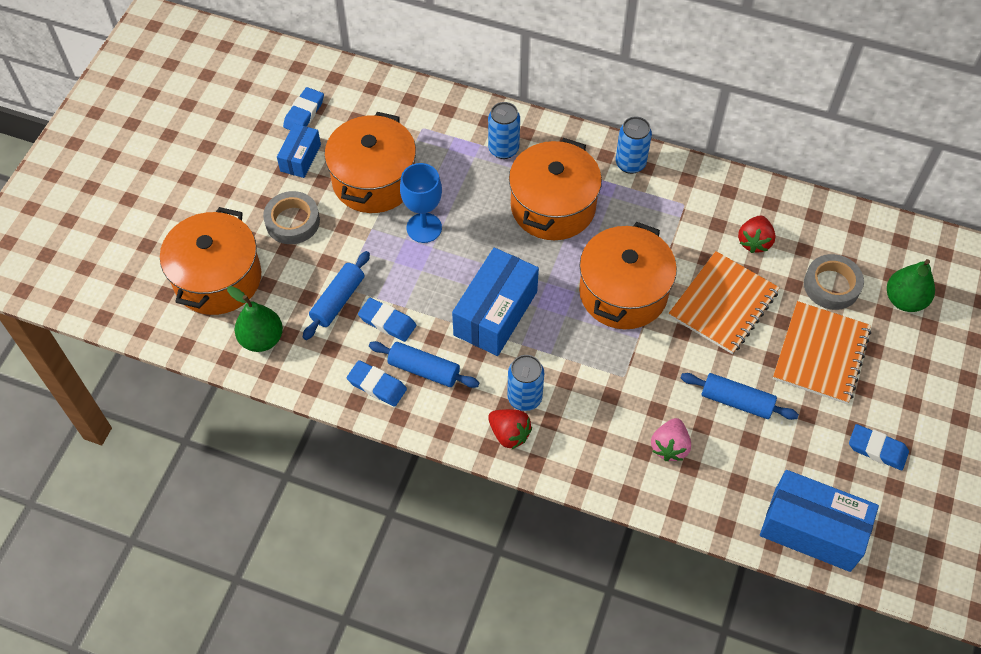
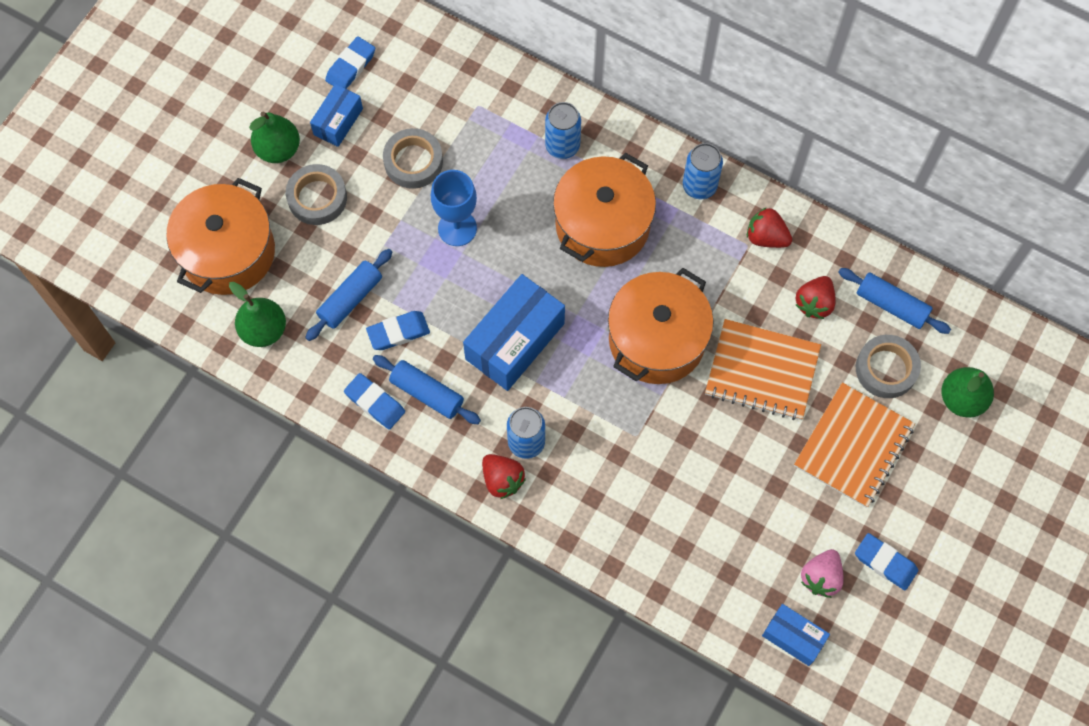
camera: 10 degrees right, 10 degrees up
orange pot [324,112,416,213] -> grey tape [383,128,443,189]
blue eraser [358,298,416,342] -> blue eraser turned 60 degrees counterclockwise [366,311,430,350]
pink strawberry [651,418,691,461] -> pink strawberry moved to [801,549,844,598]
orange notebook [669,251,780,354] -> orange notebook turned 60 degrees clockwise [705,319,821,420]
blue rolling pin [681,373,799,420] -> blue rolling pin moved to [839,268,951,334]
blue box [760,470,879,572] -> blue box [762,604,830,666], size x0.56
none -> green pear [249,112,300,163]
none -> red strawberry [747,207,792,248]

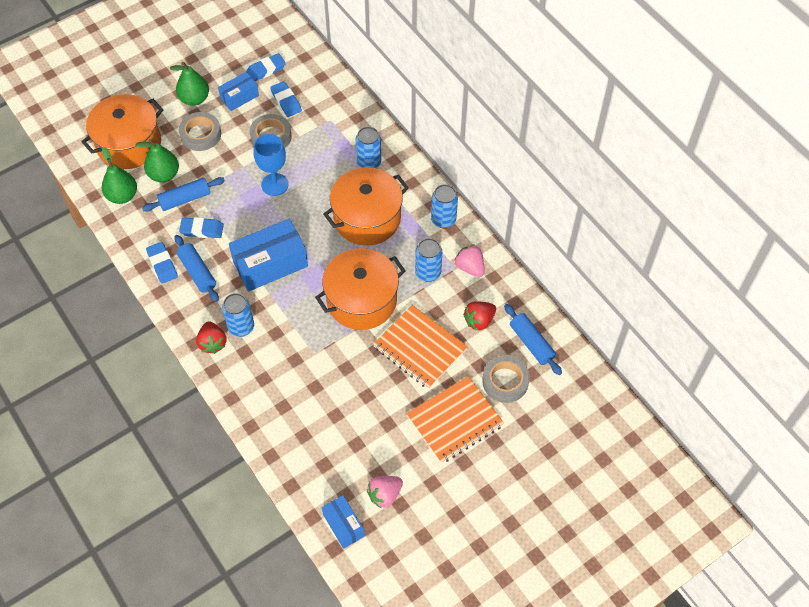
camera: 25 degrees right, 10 degrees down
red strawberry [747,207,792,248] -> pink strawberry [455,245,485,277]
blue eraser [855,533,918,590] -> blue eraser moved to [270,81,302,117]
green pear [941,367,994,417] -> green pear moved to [136,139,179,182]
none -> blue can [415,238,442,282]

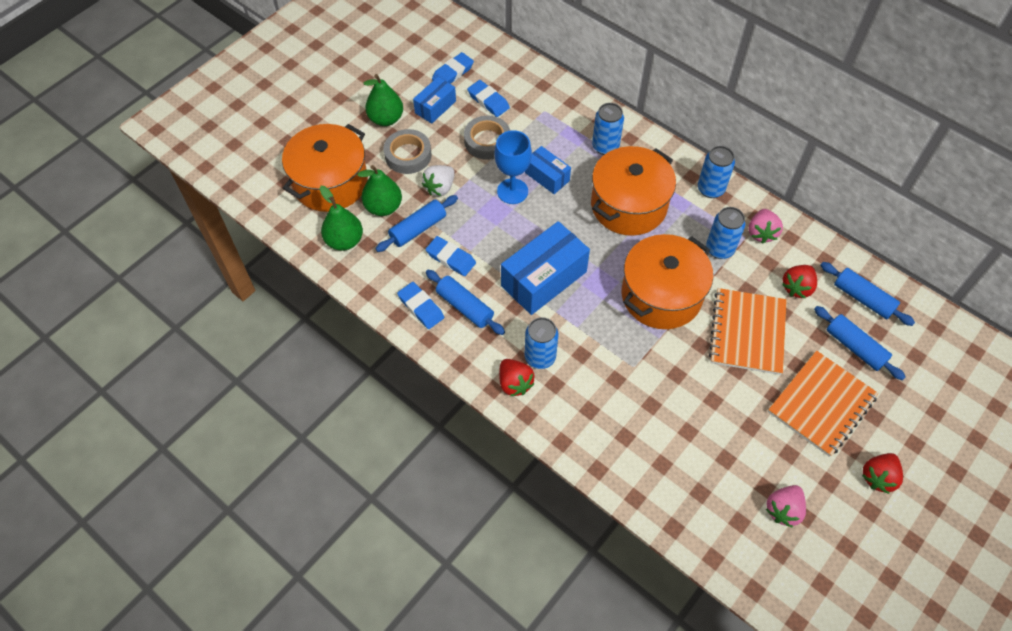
camera: 15 degrees left, 0 degrees up
blue eraser [179,217,224,238] -> blue eraser turned 45 degrees clockwise [426,236,476,276]
blue box [322,495,365,549] -> blue box moved to [525,146,571,194]
orange notebook [373,305,468,389] -> orange notebook turned 75 degrees clockwise [709,288,787,375]
pink strawberry [455,245,485,277] -> pink strawberry turned 120 degrees counterclockwise [749,209,783,244]
grey tape [482,356,530,403] -> blue rolling pin [814,306,906,380]
none -> white strawberry [422,165,455,196]
none -> red strawberry [862,453,903,494]

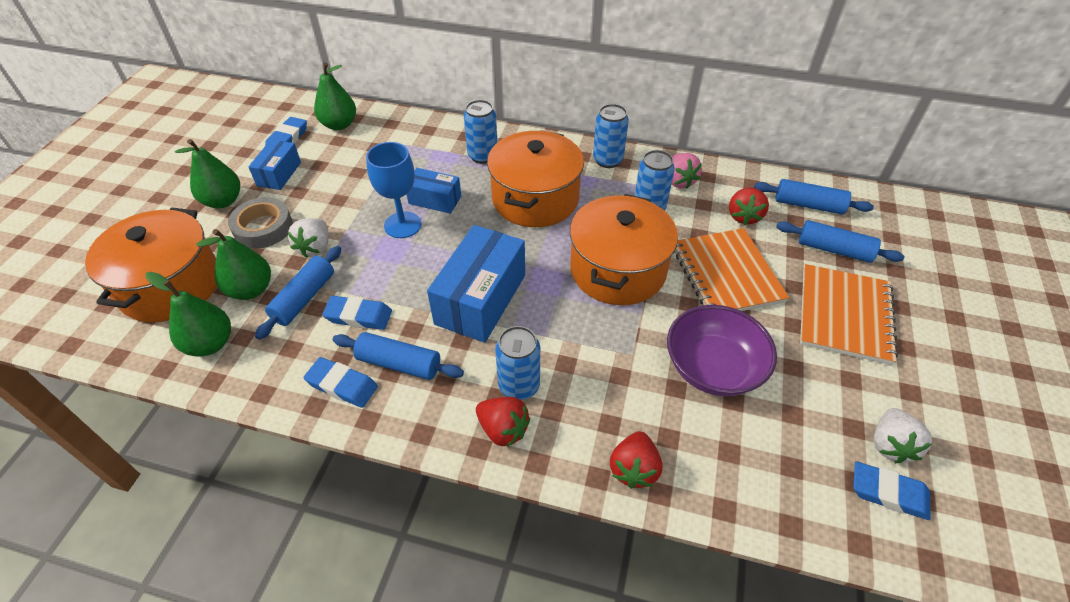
camera: 25 degrees left, 10 degrees down
grey tape [464,116,510,160] -> none
blue eraser [467,80,510,117] -> blue eraser moved to [853,462,931,520]
pink strawberry [766,485,806,528] -> white strawberry [873,408,932,463]
red strawberry [862,453,903,494] -> red strawberry moved to [610,431,663,489]
none -> green pear [314,62,356,130]
none -> purple bowl [667,305,777,396]

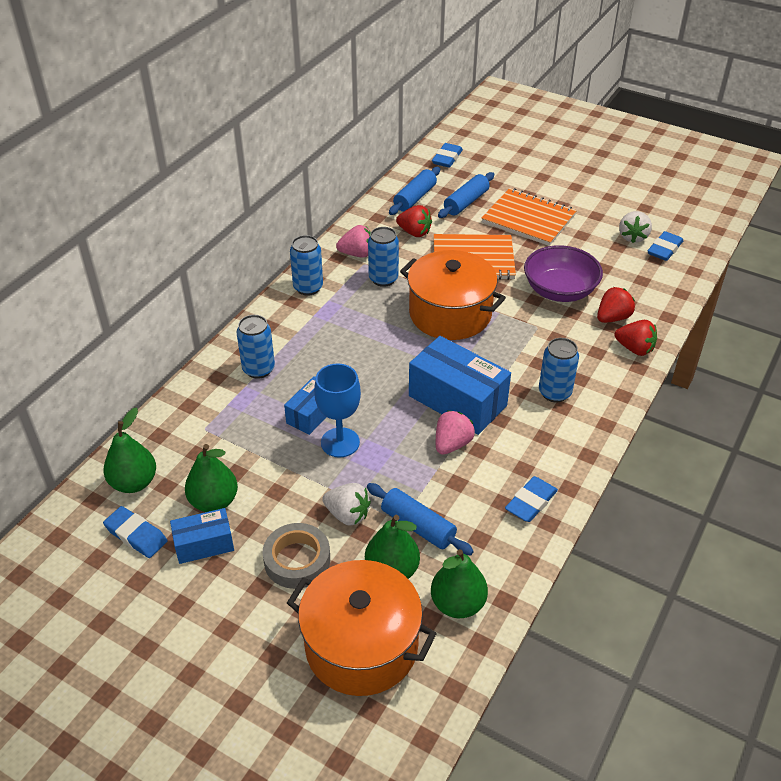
camera: 75 degrees left, 5 degrees down
green pear [175,139,240,208] -> green pear moved to [185,444,238,512]
blue box [248,140,301,190] -> blue box turned 45 degrees counterclockwise [170,508,234,564]
blue eraser [322,296,392,330] -> blue eraser moved to [432,143,463,168]
blue rolling pin [333,332,464,380] -> none
red strawberry [476,397,530,447] -> red strawberry moved to [597,287,635,323]
orange pot [487,130,584,227] -> none
white strawberry [873,408,932,463] -> white strawberry turned 75 degrees clockwise [619,211,652,243]
none -> pink strawberry [436,411,475,455]

